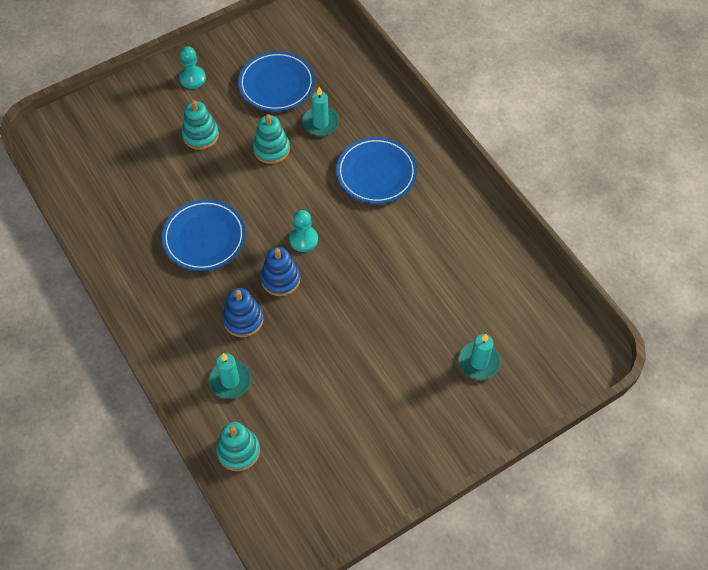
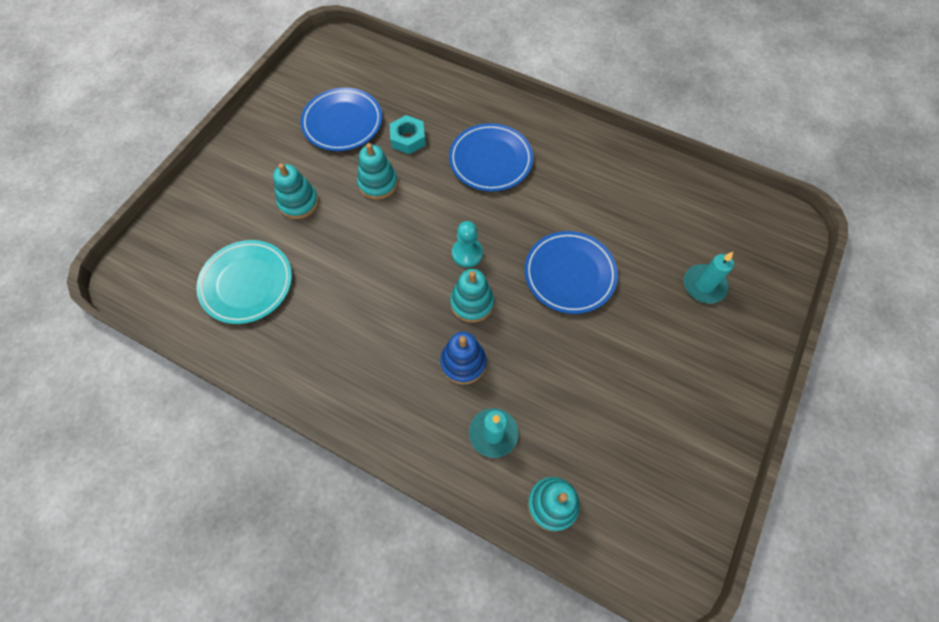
camera: 30 degrees left, 5 degrees up
blue plate [162,199,246,271] -> blue plate moved to [524,231,618,314]
turquoise pawn [179,46,206,89] -> none
blue stacking toy [261,247,300,296] -> turquoise stacking toy [450,269,494,323]
turquoise candle [302,87,339,136] -> turquoise nut [390,115,426,154]
none -> turquoise plate [196,240,292,324]

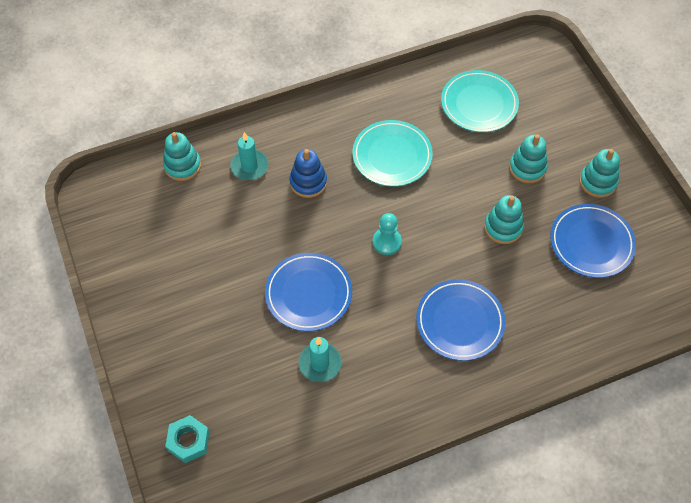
camera: 130 degrees right, 5 degrees down
turquoise nut [390,115,426,154] -> turquoise nut moved to [165,415,210,463]
turquoise stacking toy [450,269,494,323] -> turquoise stacking toy moved to [579,149,619,198]
turquoise candle [684,252,734,303] -> turquoise candle moved to [299,337,342,382]
none -> turquoise plate [352,120,433,187]

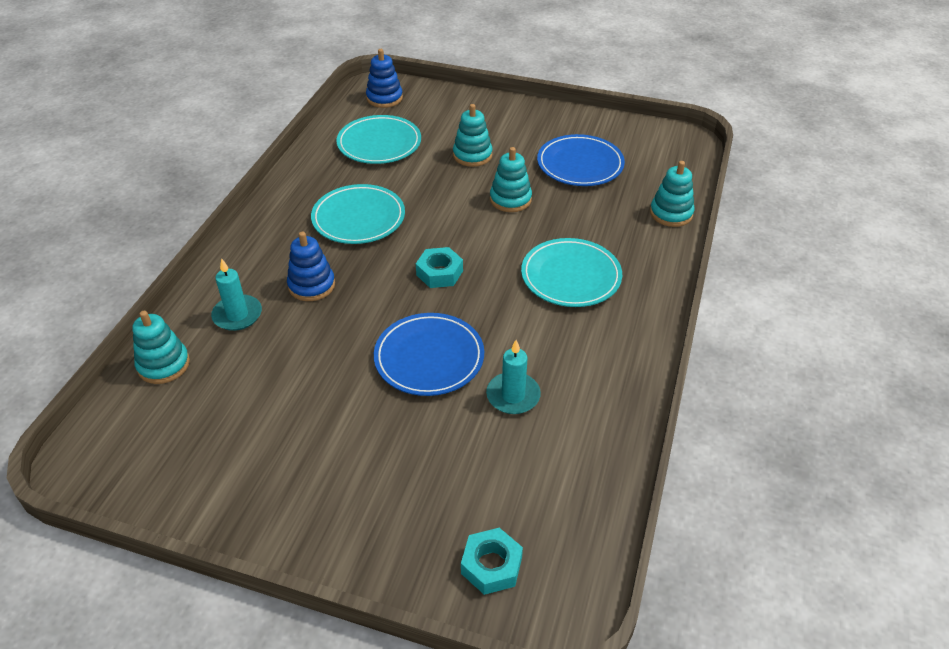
camera: 50 degrees left, 15 degrees down
turquoise pawn [373,213,402,255] -> turquoise nut [416,247,463,288]
blue plate [416,279,505,361] -> turquoise plate [521,238,622,307]
turquoise stacking toy [579,149,619,198] -> turquoise stacking toy moved to [650,161,694,227]
none -> blue stacking toy [366,49,403,108]

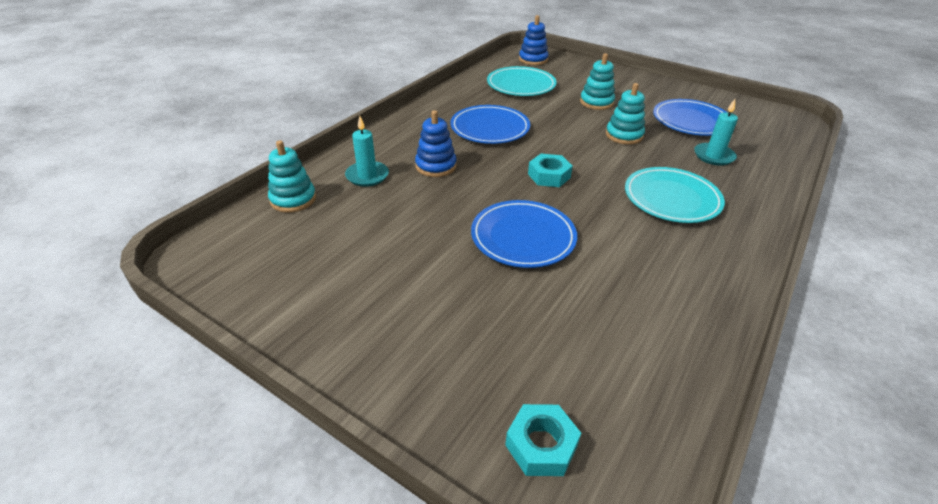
camera: 15 degrees right, 5 degrees down
turquoise plate [311,184,405,244] -> blue plate [450,105,530,144]
turquoise candle [486,340,541,414] -> turquoise candle moved to [694,99,738,166]
turquoise stacking toy [650,161,694,227] -> none

